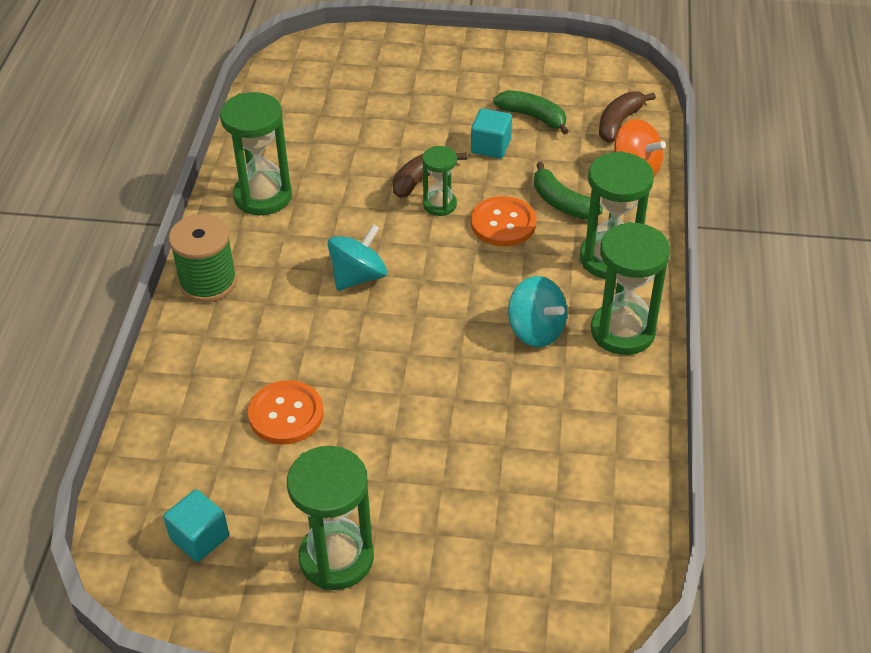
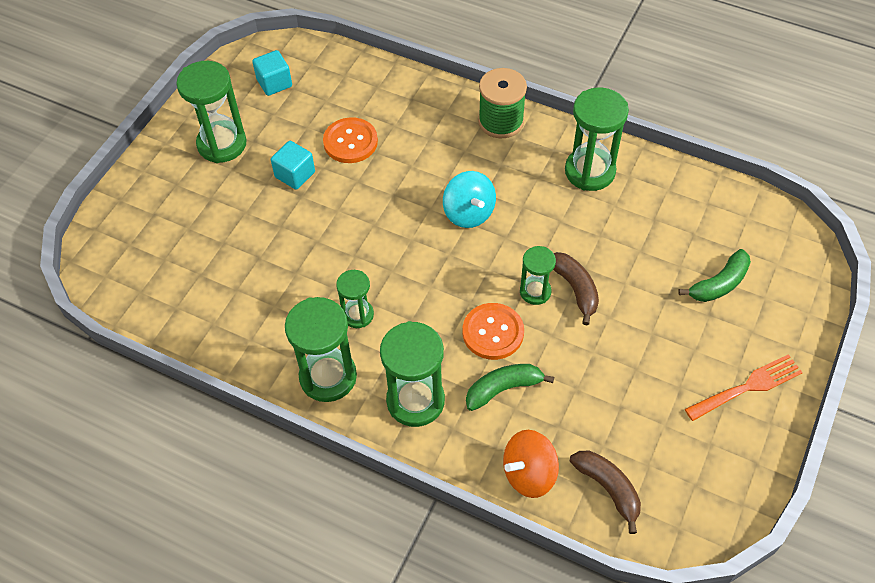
camera: 110 degrees right, 10 degrees up
turquoise cube [471,108,512,158] -> turquoise cube moved to [271,141,315,190]
green banana [493,90,569,135] -> green banana moved to [678,249,751,302]
turquoise spinning top [508,276,567,347] -> green hourglass [336,270,374,328]
none -> orange fork [685,354,803,421]

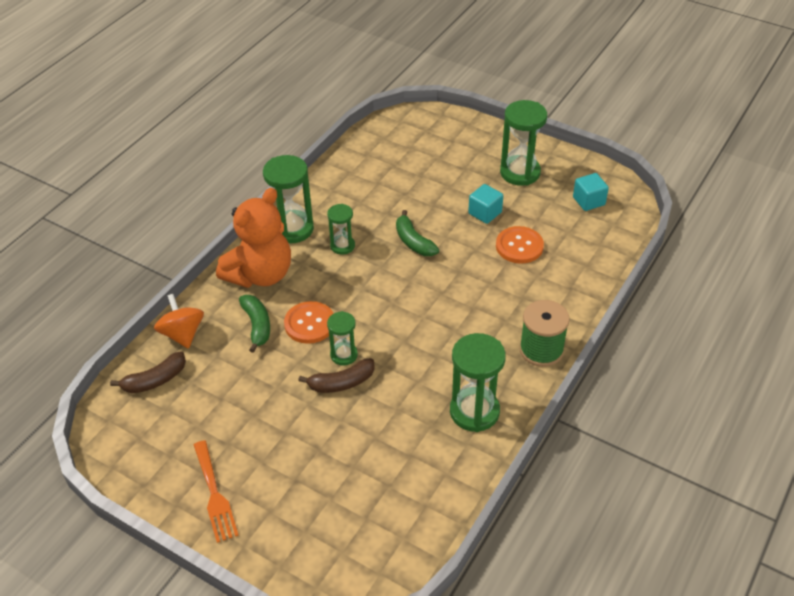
camera: 95 degrees right, 10 degrees down
green hourglass [380,321,445,427] -> orange teddy bear [216,188,291,288]
turquoise spinning top [443,171,496,228] -> none
green banana [678,249,751,302] -> green banana moved to [396,210,439,256]

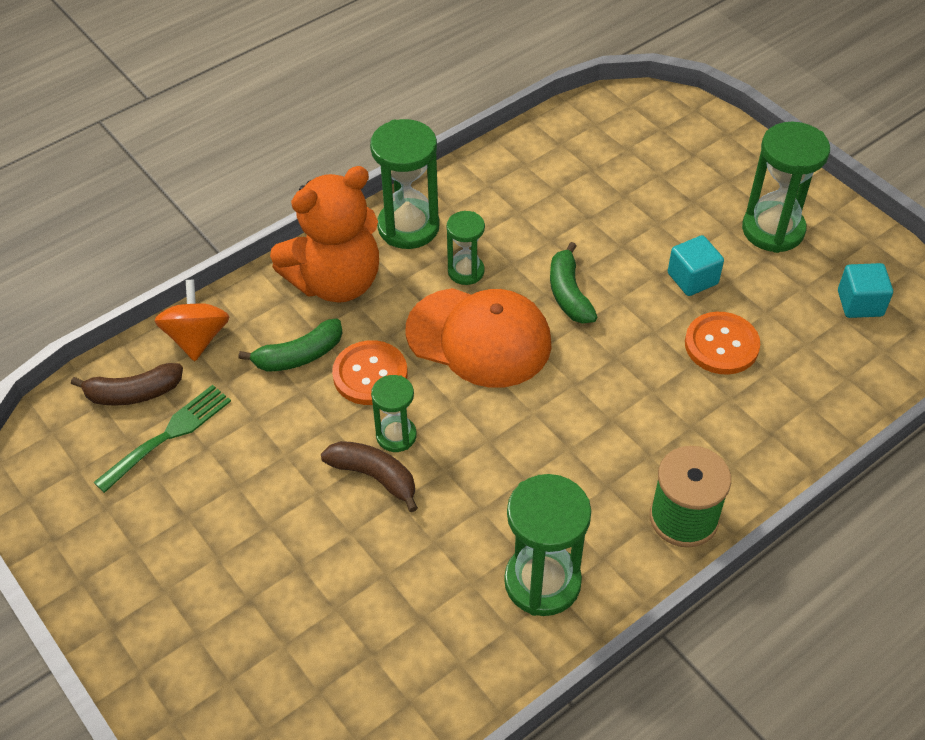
camera: 20 degrees right, 5 degrees up
orange fork [194,440,239,543] -> none
green banana [239,295,270,353] -> green banana turned 60 degrees clockwise [239,319,343,372]
brown banana [298,358,375,393] -> brown banana turned 150 degrees counterclockwise [321,441,418,512]
none -> green fork [93,385,231,493]
none -> orange cap [406,288,552,388]

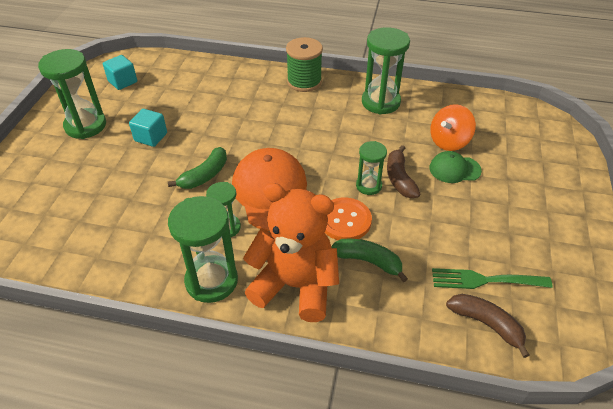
camera: 130 degrees left, 5 degrees down
orange spinning top [154,280,229,361] -> orange spinning top moved to [430,104,476,151]
orange button [685,312,760,375] -> none
none -> green cap [429,151,482,183]

